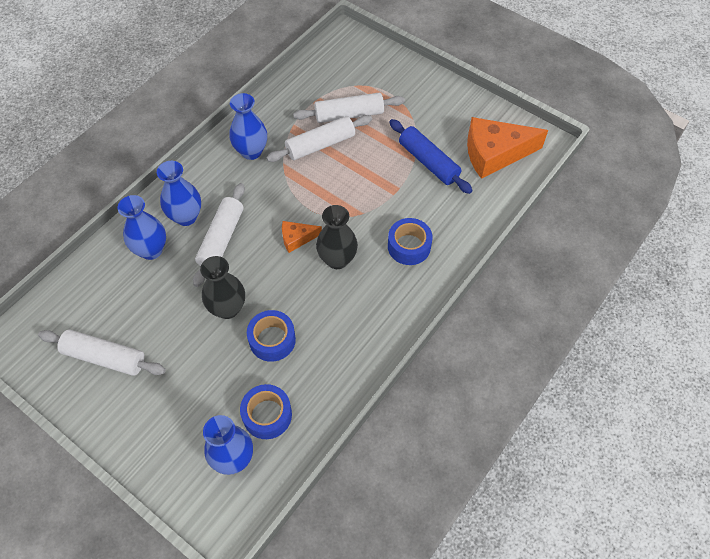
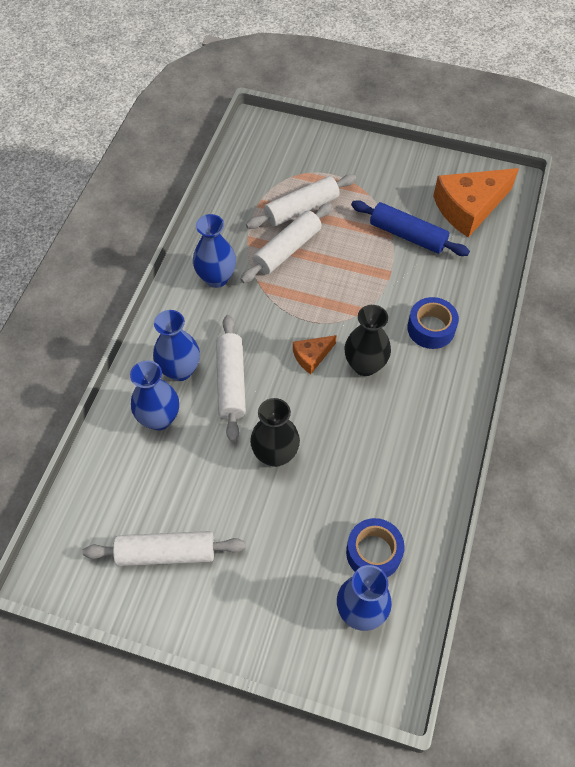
camera: 20 degrees left, 0 degrees up
blue tape [247,310,296,362] -> none

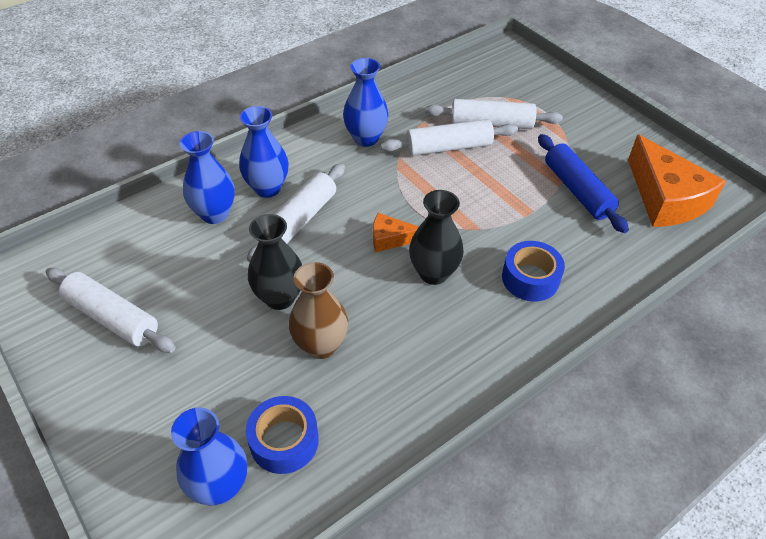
camera: 35 degrees right, 10 degrees down
orange cheese [433,168,519,237] -> orange cheese turned 120 degrees counterclockwise [628,134,726,227]
none -> brown vase [289,262,348,359]

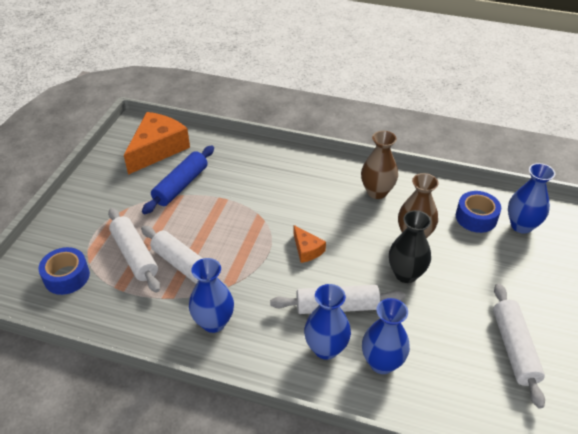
camera: 125 degrees left, 5 degrees down
black vase [409,190,464,285] -> none
blue tape [502,241,565,302] -> blue tape moved to [39,247,90,295]
none -> brown vase [361,131,398,199]

